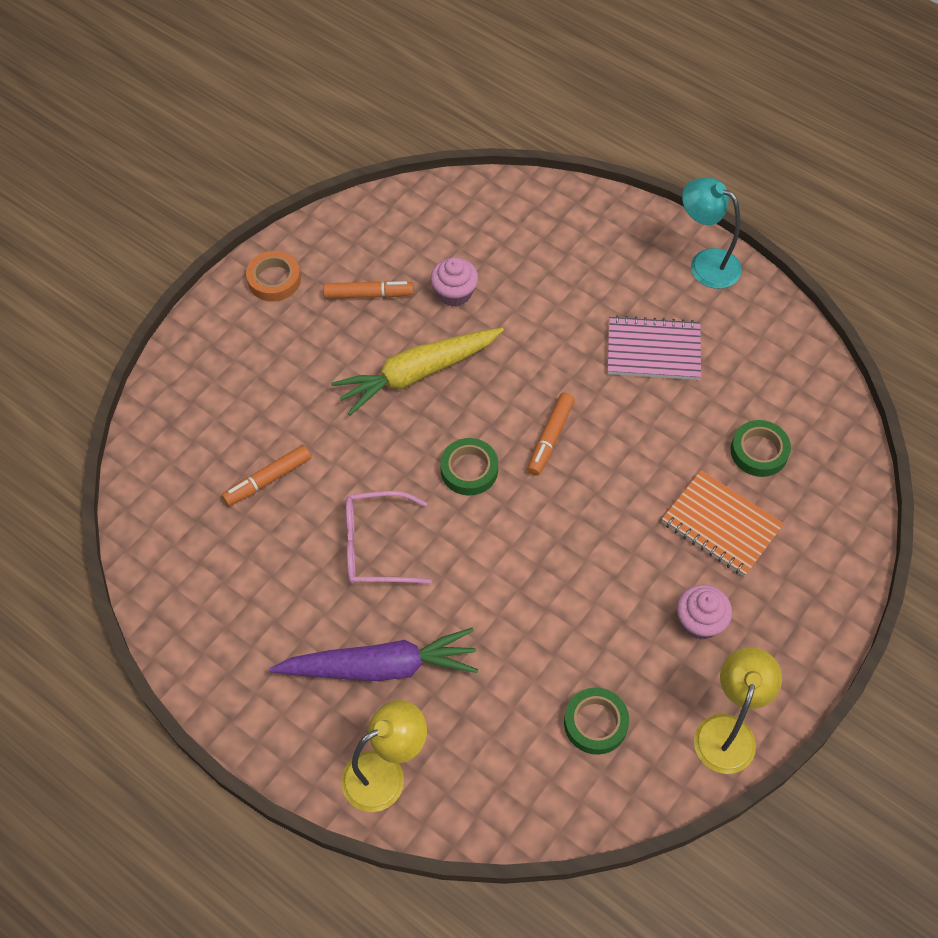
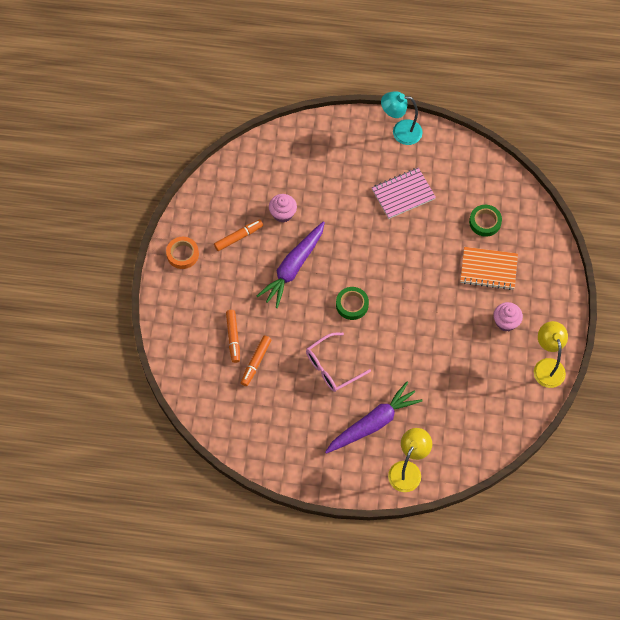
camera: 30 degrees left, 5 degrees up
yellow carrot [331,328,504,416] -> purple carrot [257,221,325,308]
orange marker [527,393,575,476] -> orange marker moved to [226,310,240,363]
green tape [564,688,629,755] -> none

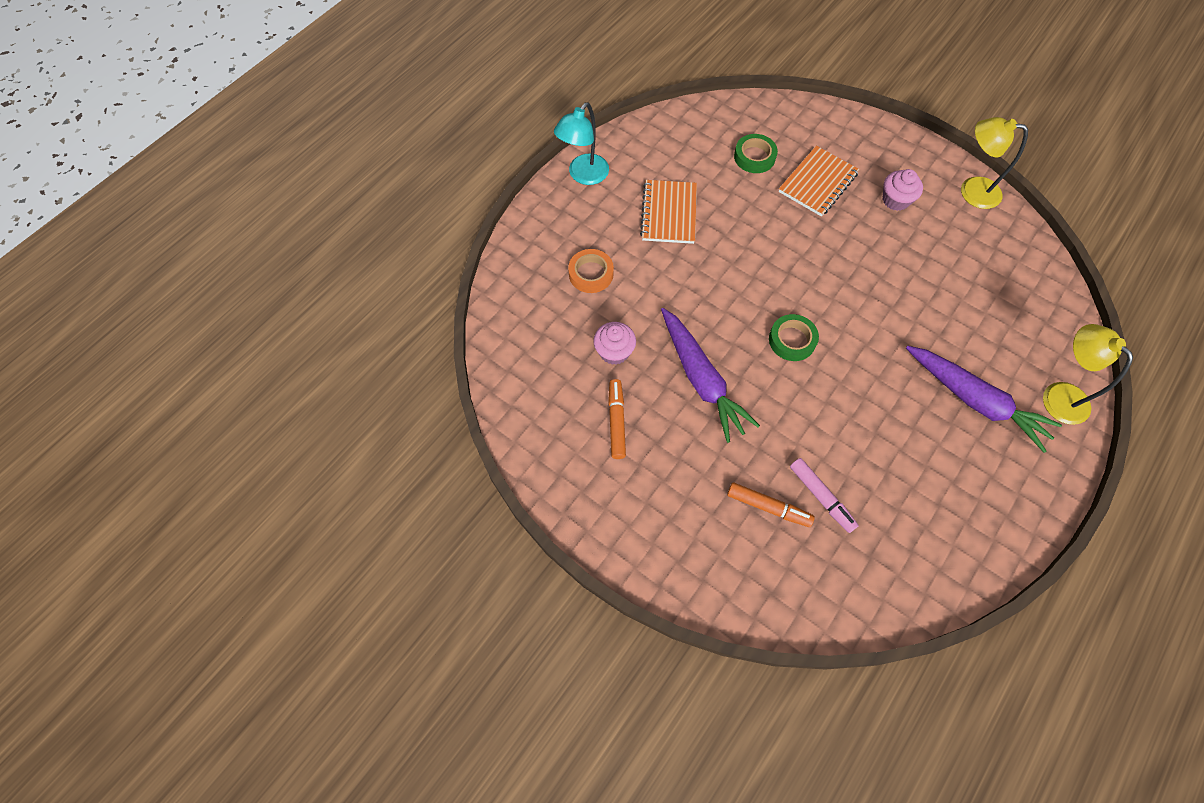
camera: 60 degrees left, 0 degrees up
orange tape [166,237,199,269] -> orange tape moved to [568,249,614,293]
orange marker [241,335,271,386] -> pink marker [790,458,859,533]
pink glasses [306,333,371,392] -> none
purple carrot [325,382,423,454] -> purple carrot turned 135 degrees clockwise [906,346,1062,453]
pink notebook [372,168,436,219] -> orange notebook [640,180,697,244]

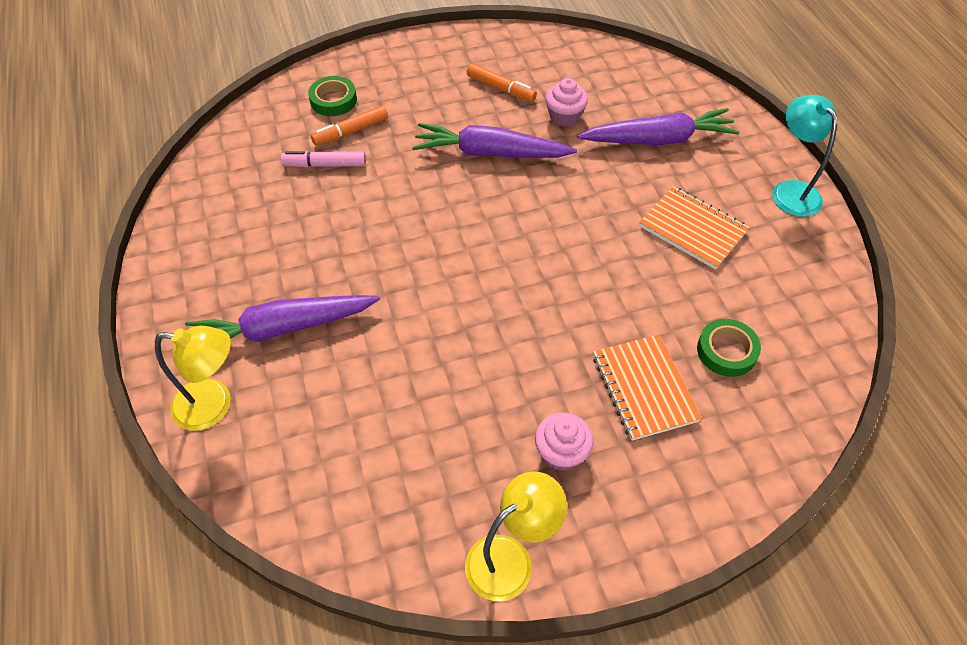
camera: 125 degrees right, 10 degrees down
orange tape [568,249,614,293] -> purple carrot [577,108,740,145]
green tape [769,314,819,361] -> green tape moved to [308,76,357,116]

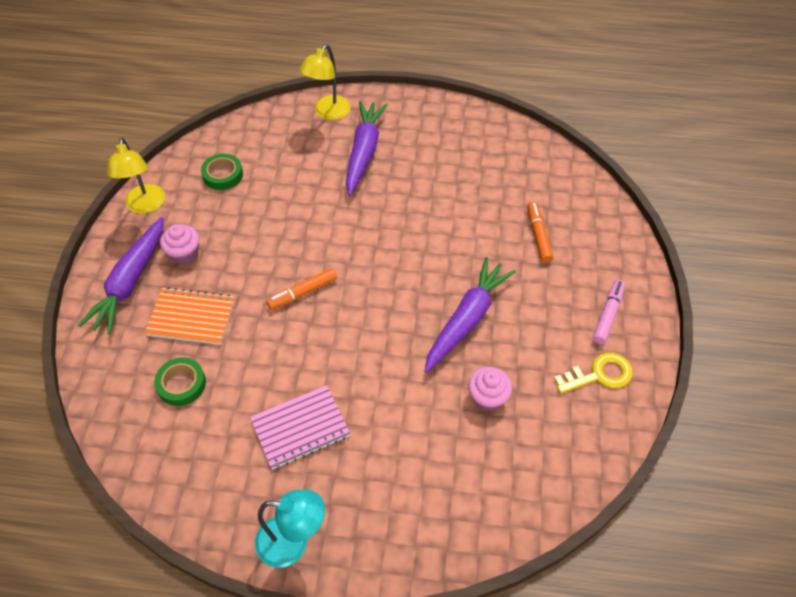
camera: 115 degrees right, 0 degrees up
pink marker [281,151,366,167] -> pink marker moved to [593,280,625,344]
green tape [308,76,357,116] -> green tape moved to [201,154,243,190]
orange marker [467,64,537,102] -> orange marker moved to [266,268,337,310]
purple carrot [577,108,740,145] -> purple carrot moved to [78,217,164,335]
orange notebook [639,186,750,269] -> pink notebook [250,385,350,470]
none -> yellow key [554,353,633,394]

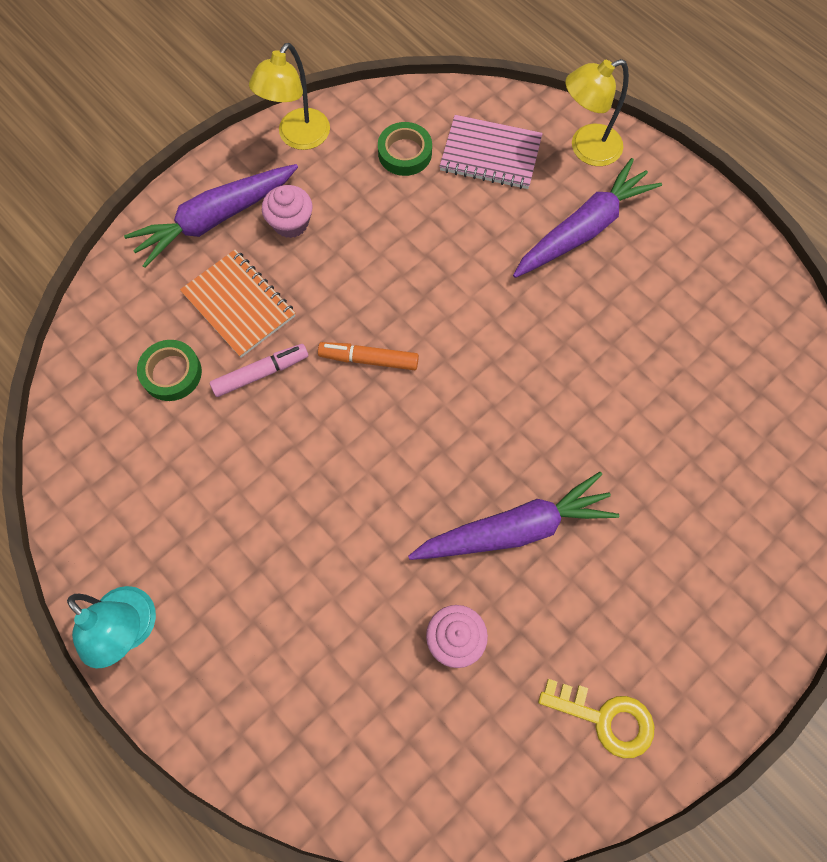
camera: 40 degrees right, 15 degrees up
pink notebook [250,385,350,470] -> pink notebook moved to [439,115,543,189]
orange marker [527,202,553,263] -> none
pink marker [593,280,625,344] -> pink marker moved to [210,344,308,397]

